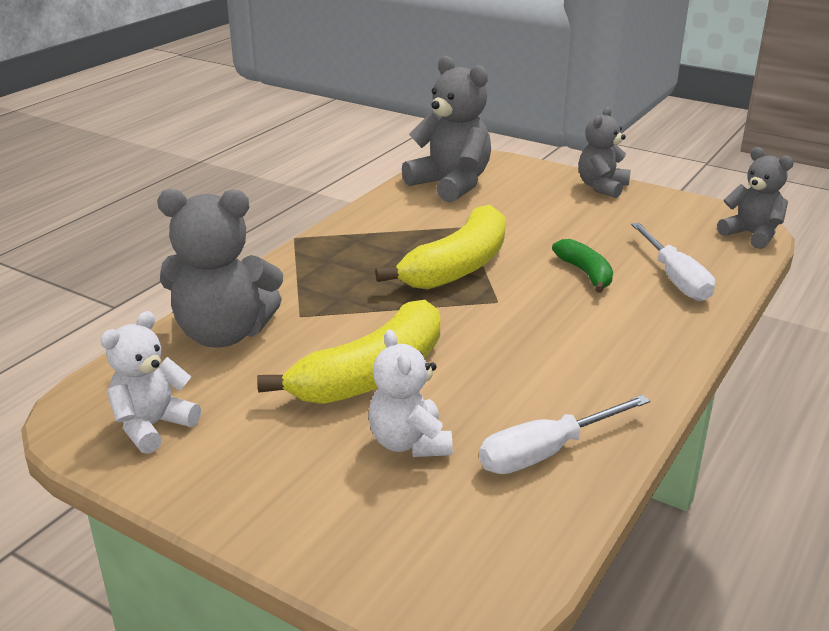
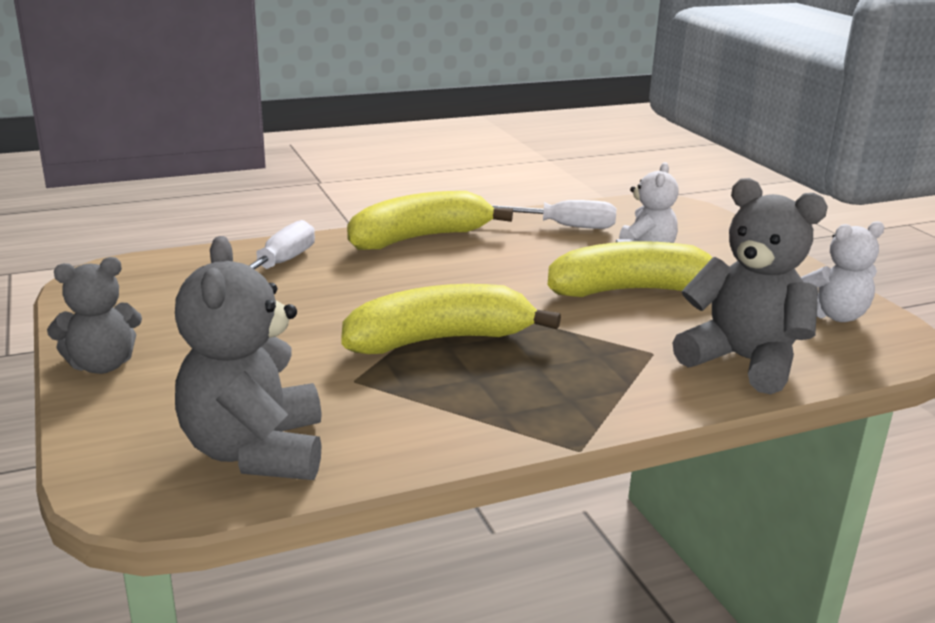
camera: 145 degrees left, 5 degrees down
green banana [552,239,613,293] -> none
grey teddy bear [717,147,794,249] -> none
none -> yellow banana [347,191,513,250]

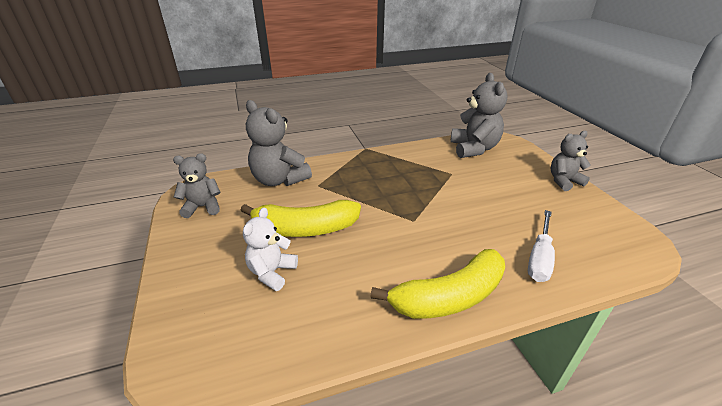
camera: 175 degrees left, 10 degrees up
yellow banana [341,284,561,354] -> none
white screwdriver [491,200,616,229] -> none
white teddy bear [801,221,884,322] -> grey teddy bear [173,153,221,218]

